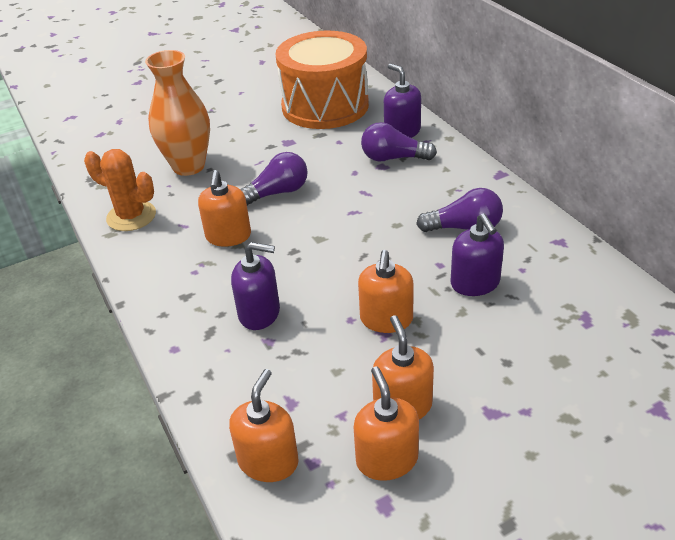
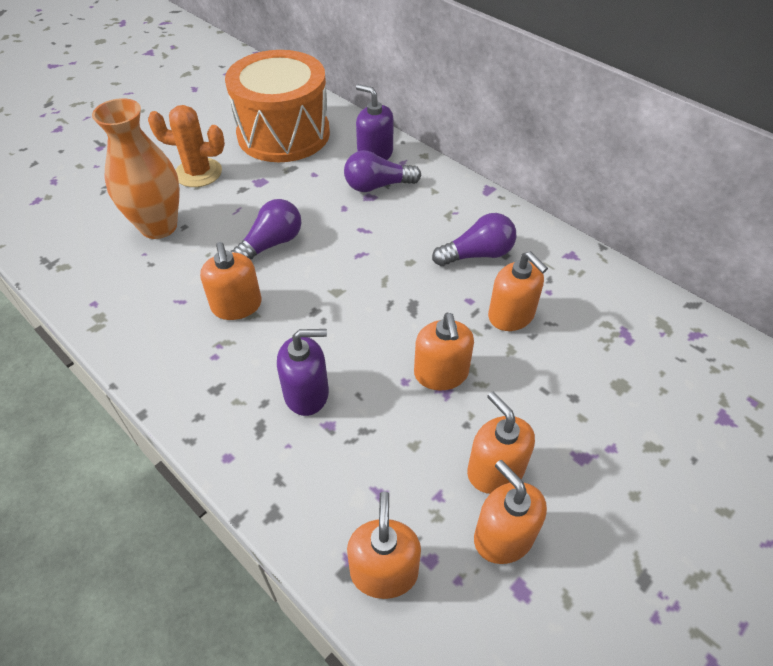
camera: 20 degrees left, 10 degrees up
orange cactus [84,149,156,231] -> orange cactus moved to [148,105,225,187]
purple soap dispenser [451,213,504,296] -> orange soap dispenser [488,251,548,331]

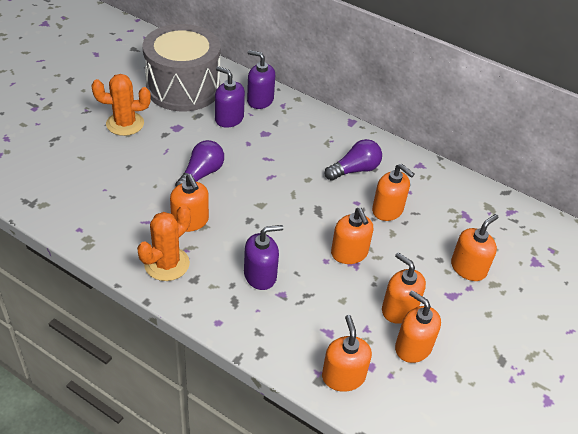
camera: 15 degrees left, 5 degrees down
orange vase [92,98,180,239] -> none
orange drum [225,50,330,162] -> grey drum [142,24,220,111]
purple light bulb [344,151,421,192] -> none
none -> orange cactus [137,205,191,281]
none -> purple soap dispenser [215,66,245,128]
none -> orange soap dispenser [451,214,498,281]

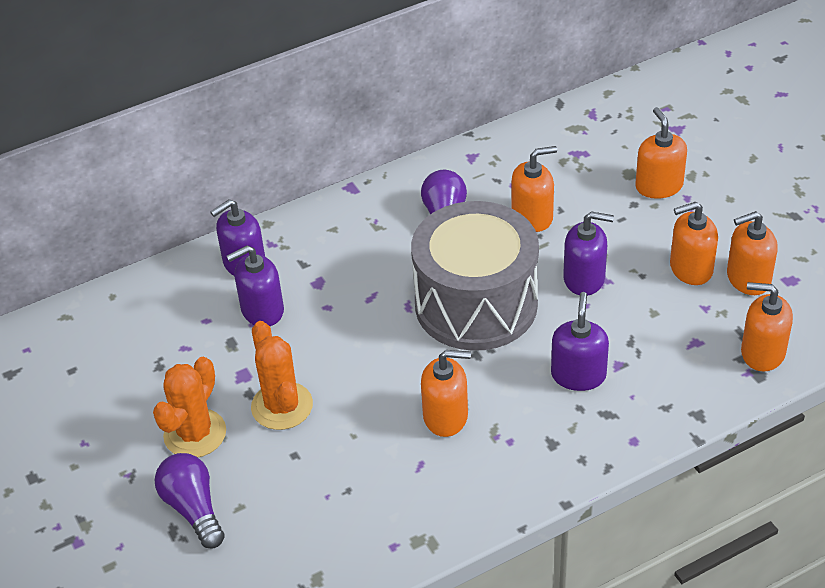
camera: 55 degrees left, 0 degrees up
orange cactus [137,205,191,281] -> orange cactus moved to [251,321,313,430]
grey drum [142,24,220,111] -> grey drum moved to [411,201,539,351]
purple light bulb [175,140,224,186] -> purple light bulb moved to [155,453,225,549]
orange soap dispenser [331,208,373,264] -> purple soap dispenser [563,211,614,296]

